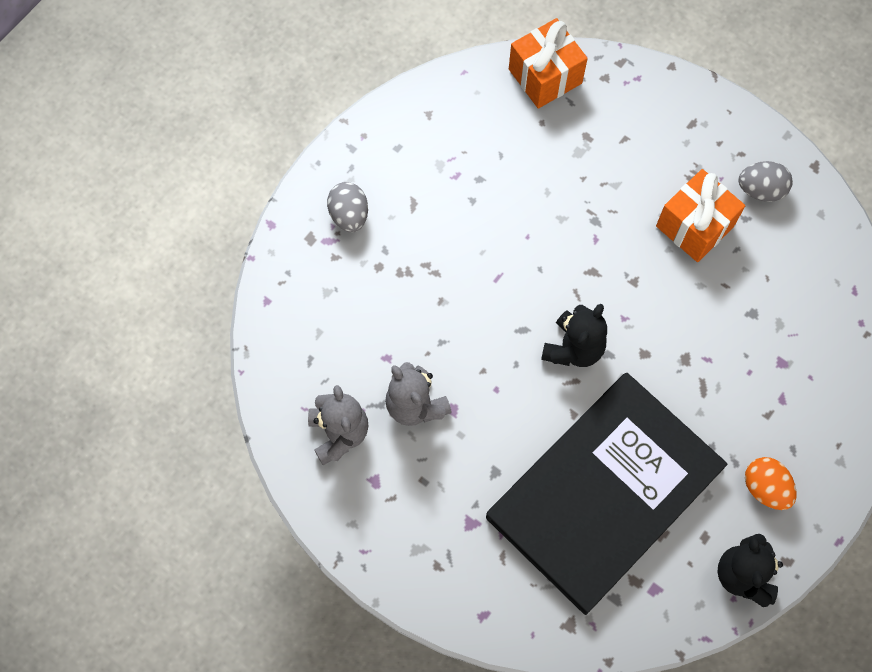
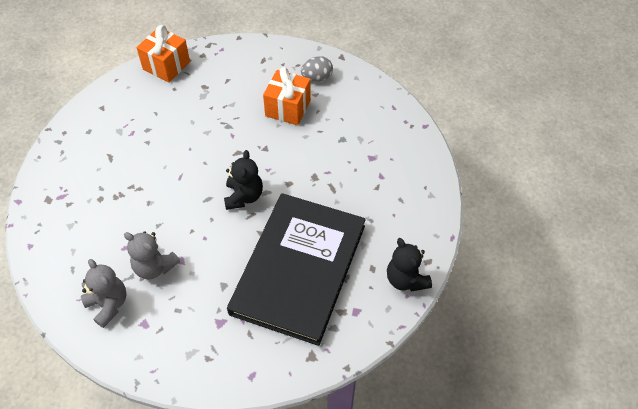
camera: 25 degrees left, 15 degrees down
grey egg [327,182,368,232] -> none
orange egg [745,457,797,510] -> none

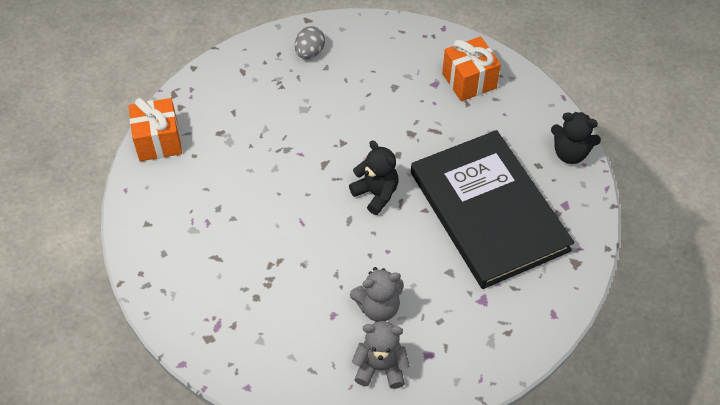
camera: 45 degrees left, 0 degrees up
orange gift [263,67,311,125] -> orange gift moved to [442,36,501,101]

